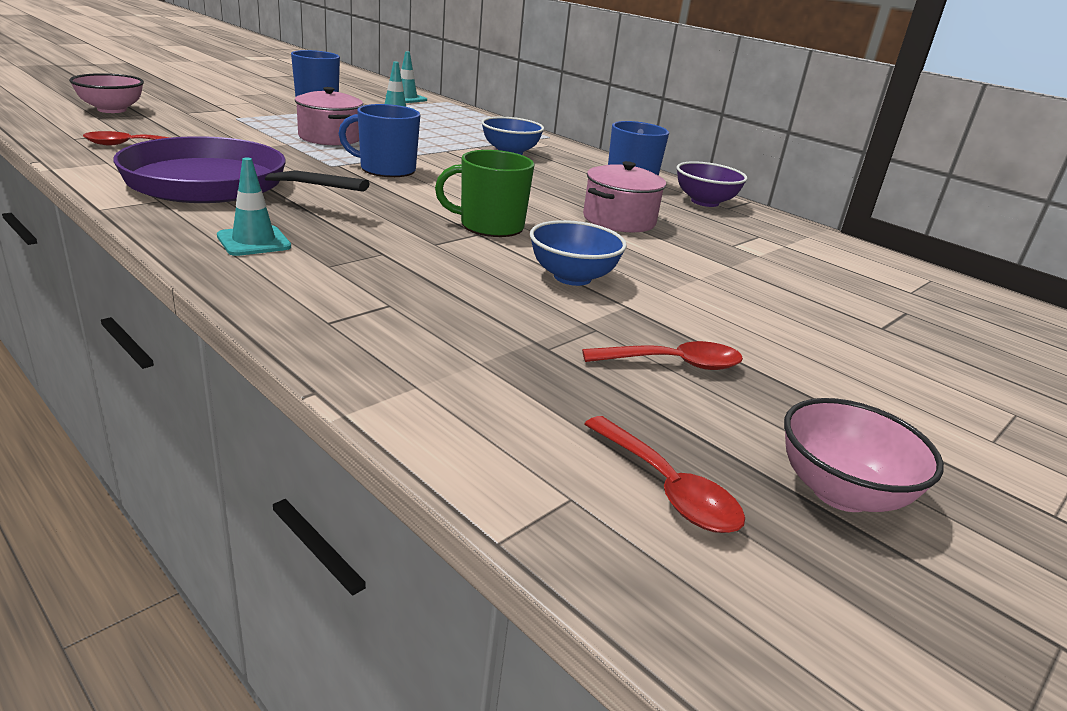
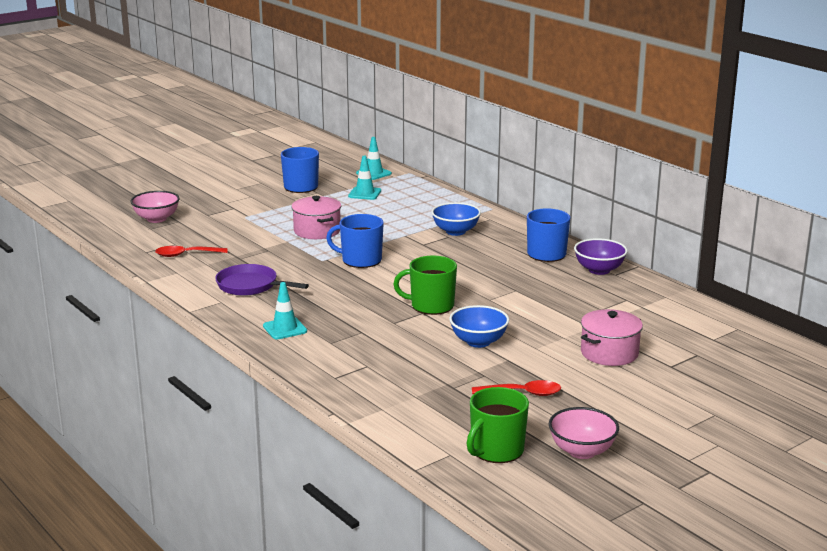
camera: 10 degrees right, 5 degrees down
purple pan [113,136,370,203] -> purple pan [215,264,309,296], size x0.58
pink pot [583,161,666,233] -> pink pot moved to [581,309,643,366]
red spoon [585,416,745,533] -> green mug [467,387,529,463]

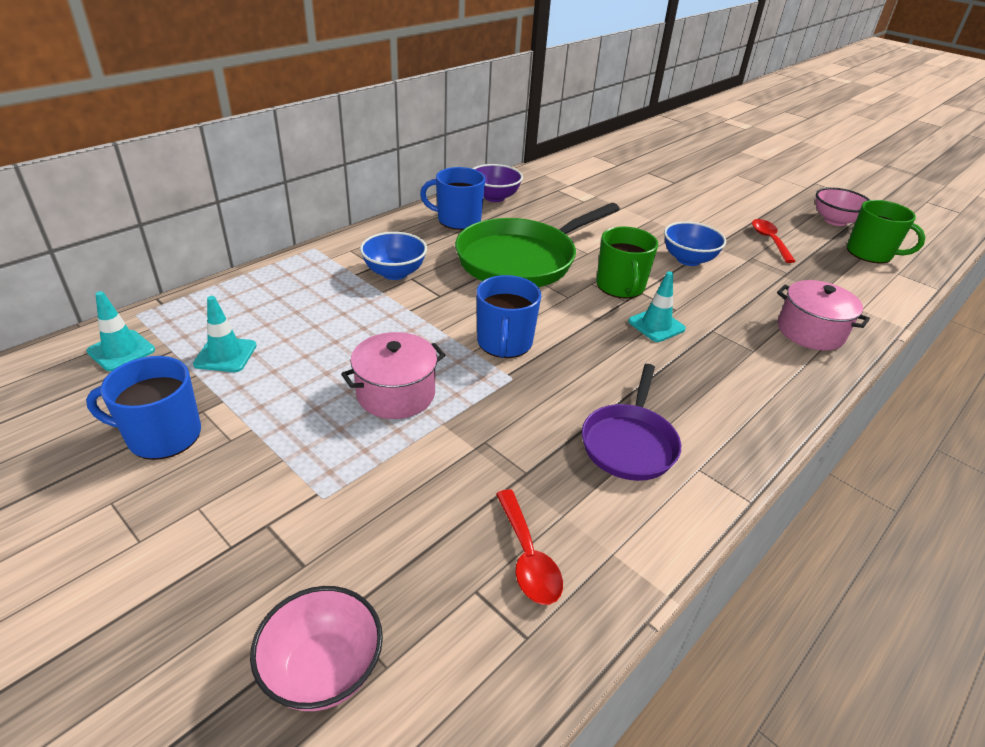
camera: 100 degrees left, 15 degrees up
turquoise traffic cone [263,282,307,339] -> turquoise traffic cone moved to [628,271,686,342]
pink pot [581,309,643,366] -> pink pot moved to [777,280,870,351]
none -> green pan [455,203,620,287]

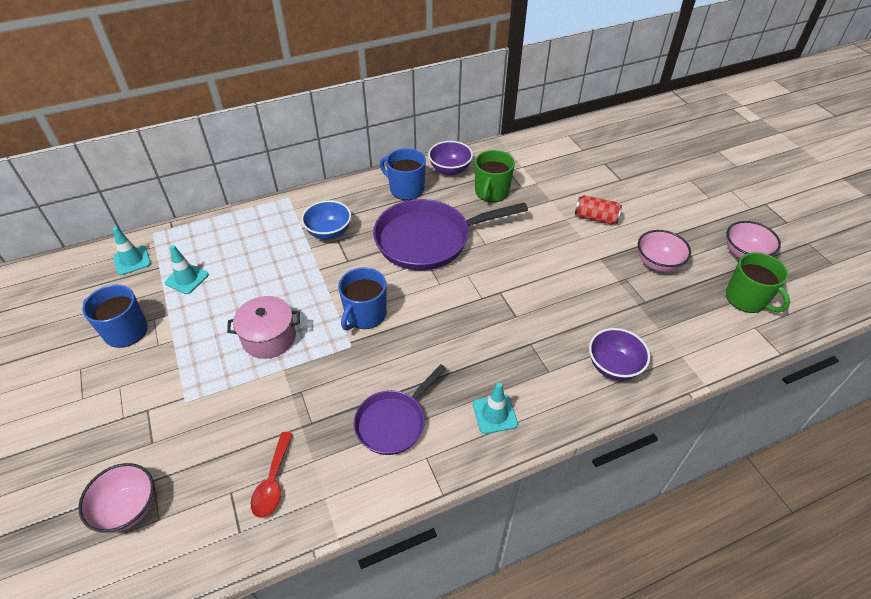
camera: 25 degrees right, 10 degrees up
green pan [455,203,620,287] -> purple pan [373,199,528,270]
green mug [596,226,658,299] -> green mug moved to [475,150,515,202]
turquoise traffic cone [628,271,686,342] -> turquoise traffic cone moved to [473,383,518,434]
blue bowl [664,222,726,266] -> none
red spoon [752,219,796,263] -> pink bowl [638,230,691,272]
pink pot [777,280,870,351] -> purple bowl [589,328,650,381]
none -> red can [575,195,622,224]

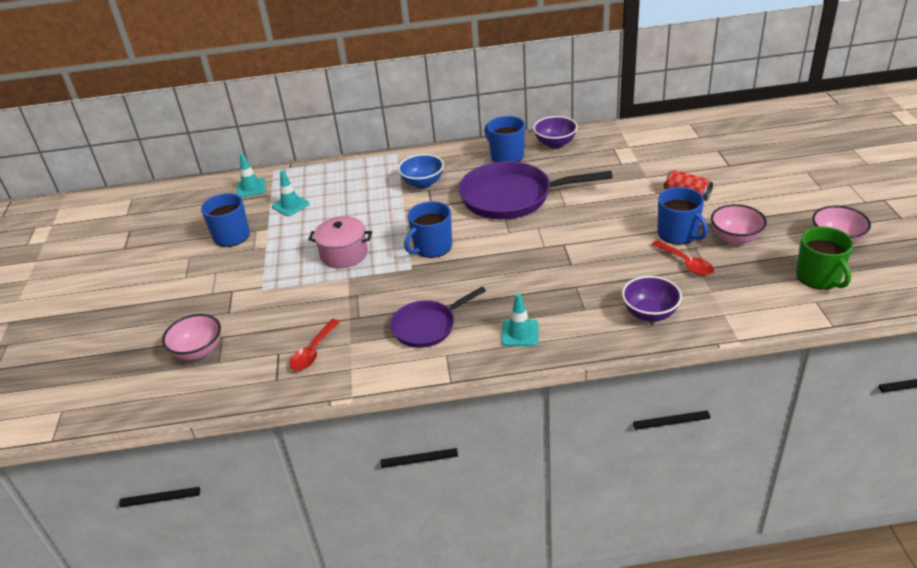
camera: 20 degrees right, 10 degrees down
green mug [475,150,515,202] -> none
none -> red spoon [651,240,714,276]
none -> blue mug [658,187,708,245]

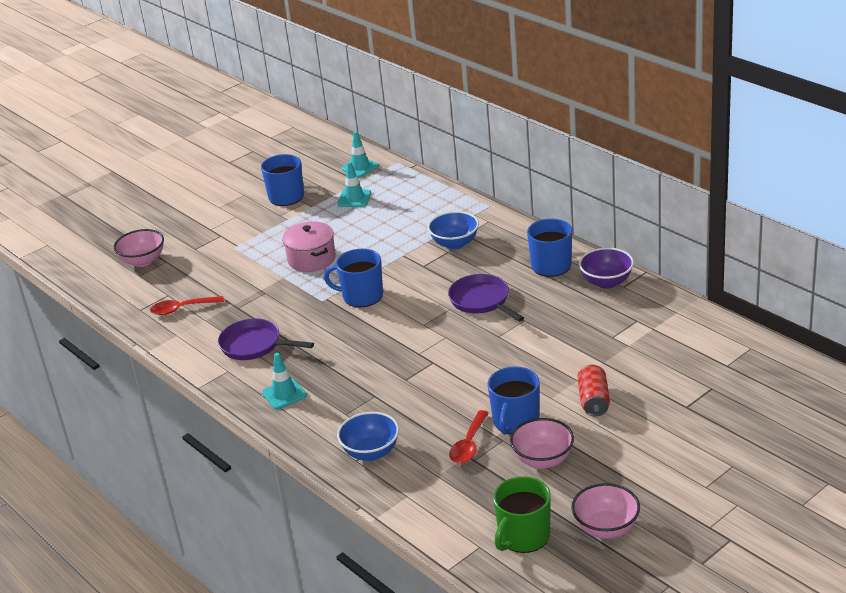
camera: 55 degrees right, 5 degrees down
purple pan [458,161,613,219] -> purple pan [448,274,524,321], size x0.58
purple bowl [622,276,682,322] -> blue bowl [337,412,399,461]

